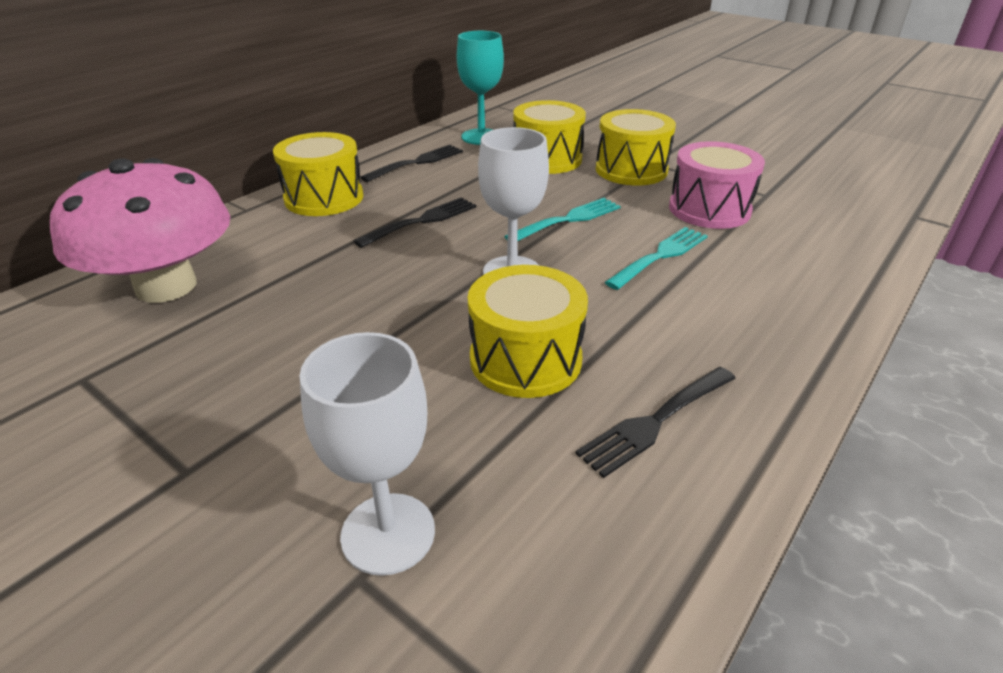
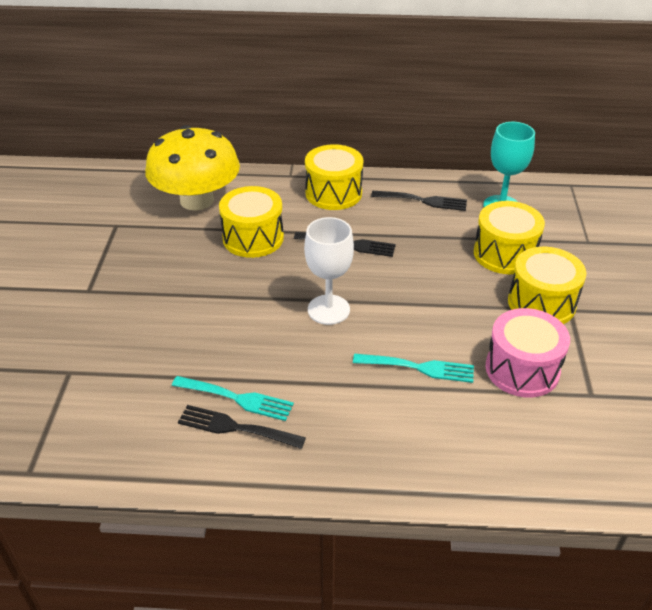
camera: 55 degrees right, 5 degrees up
pink mushroom [50,158,230,303] -> yellow mushroom [145,125,240,210]
white goblet [300,332,435,576] -> none
yellow drum [468,265,588,398] -> yellow drum moved to [219,186,284,258]
turquoise fork [504,198,621,241] -> turquoise fork moved to [172,376,294,421]

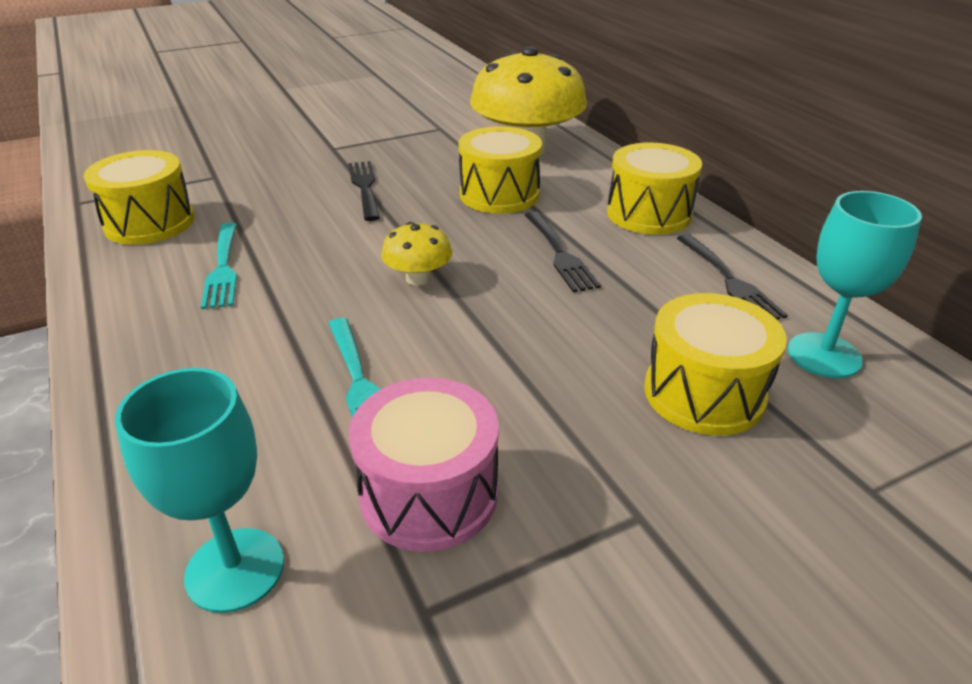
camera: 60 degrees right, 5 degrees down
black fork [178,405,306,449] -> black fork moved to [348,161,380,221]
white goblet [304,217,354,325] -> yellow mushroom [381,222,452,286]
yellow drum [508,247,586,324] -> yellow drum moved to [83,150,195,245]
none -> turquoise goblet [115,368,284,613]

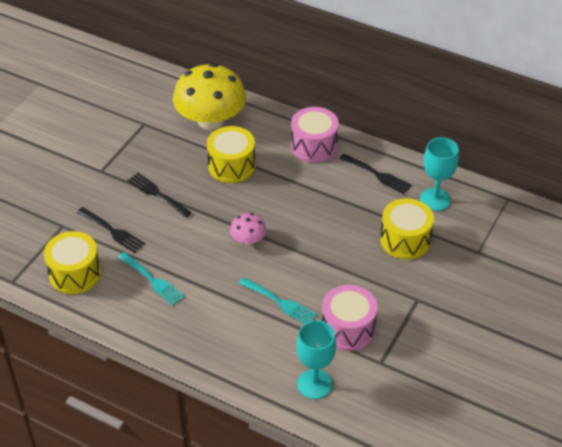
camera: 35 degrees left, 10 degrees up
yellow mushroom [381,222,452,286] -> pink mushroom [230,213,267,245]
black fork [525,211,601,293] -> black fork moved to [77,207,145,253]
yellow drum [607,143,702,235] -> pink drum [291,107,339,163]

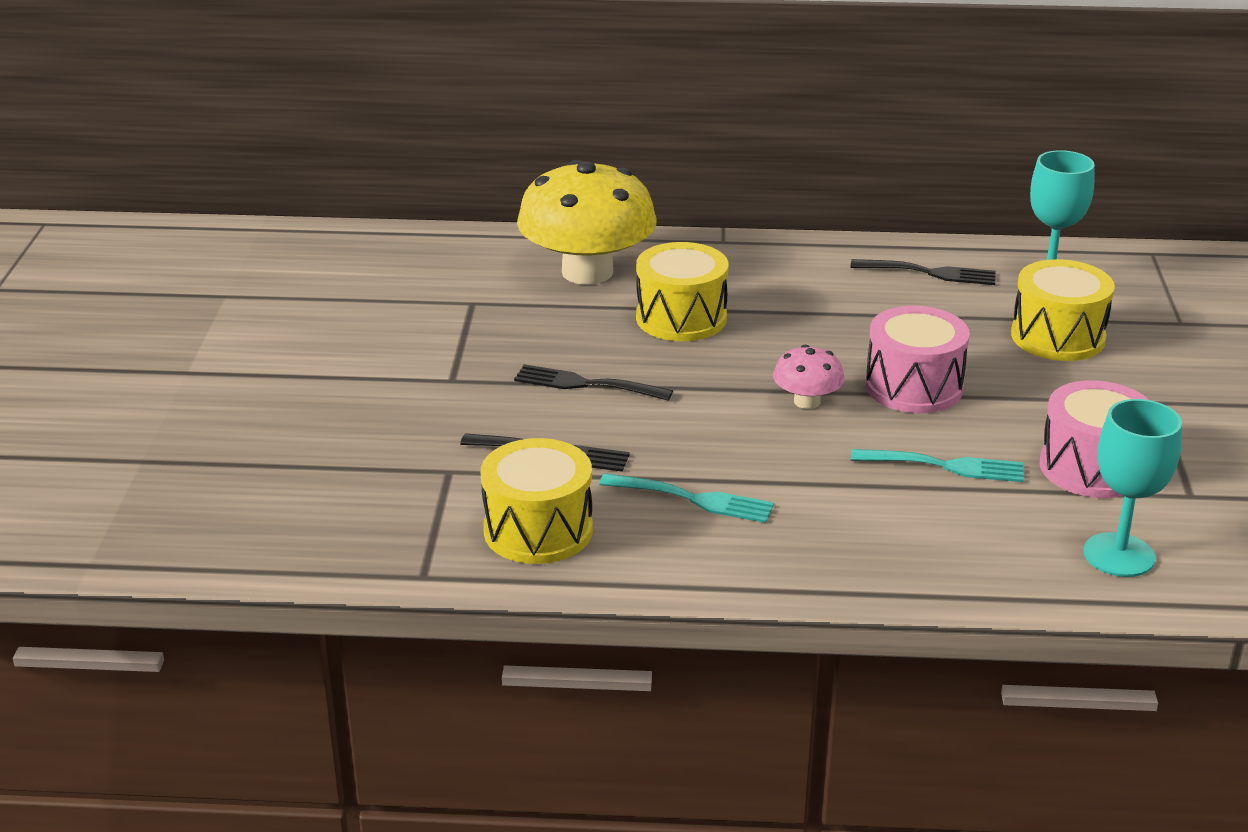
camera: 25 degrees left, 15 degrees down
pink drum [291,107,339,163] -> pink drum moved to [865,306,970,413]

